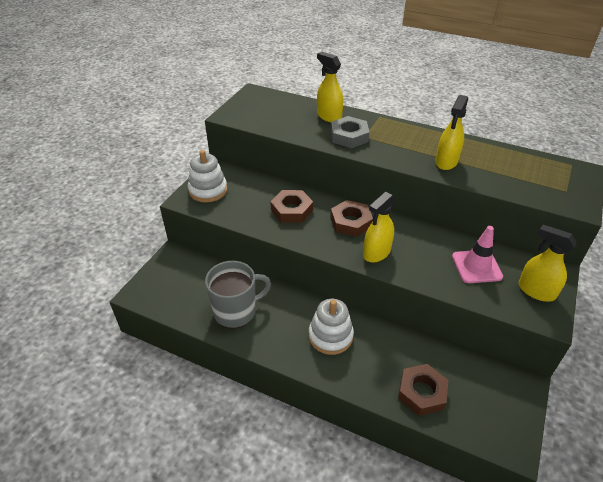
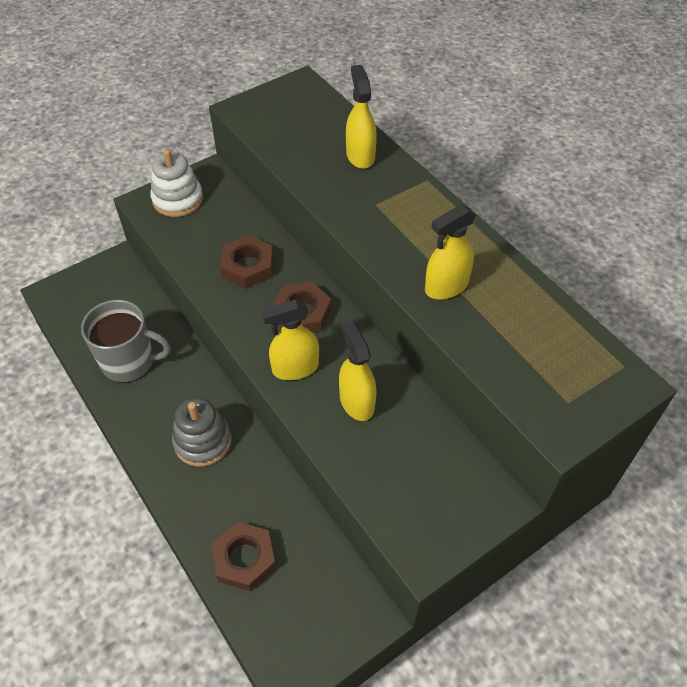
camera: 30 degrees right, 10 degrees up
white stacking toy [309,299,354,355] -> grey stacking toy [172,397,231,467]
grey nut [331,116,370,148] -> none
pink traffic cone [452,226,503,283] -> none
yellow spray bottle [518,225,577,302] -> yellow spray bottle moved to [339,320,377,421]

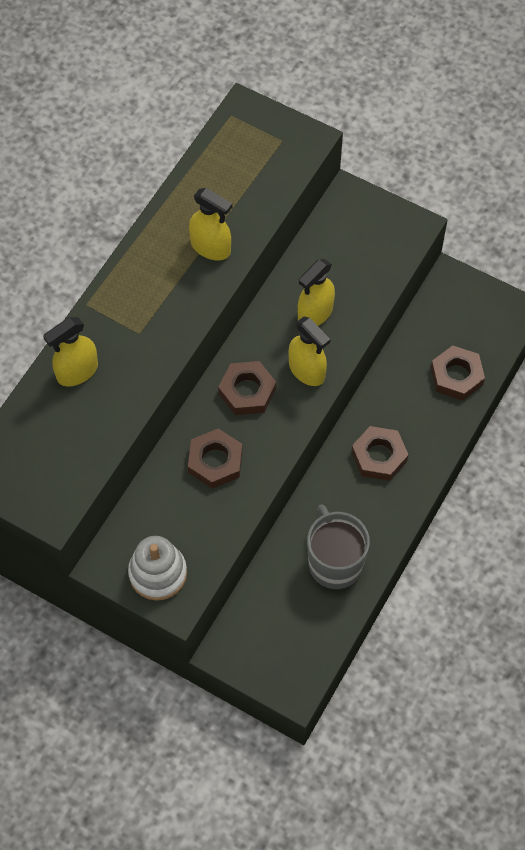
camera: 115 degrees left, 10 degrees up
grey stacking toy [172,397,231,467] -> brown nut [351,426,408,481]

